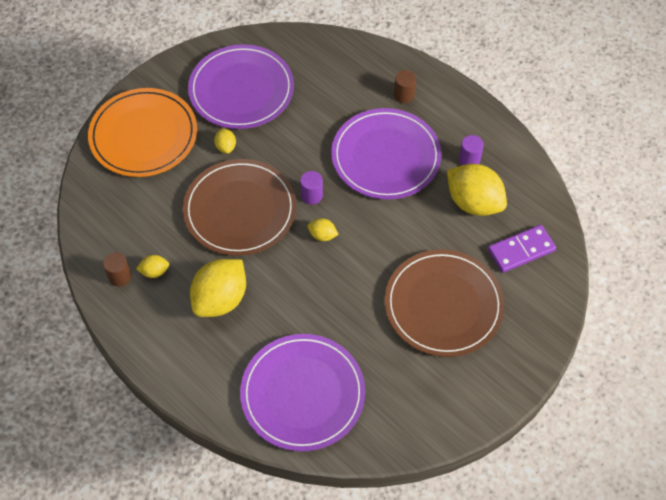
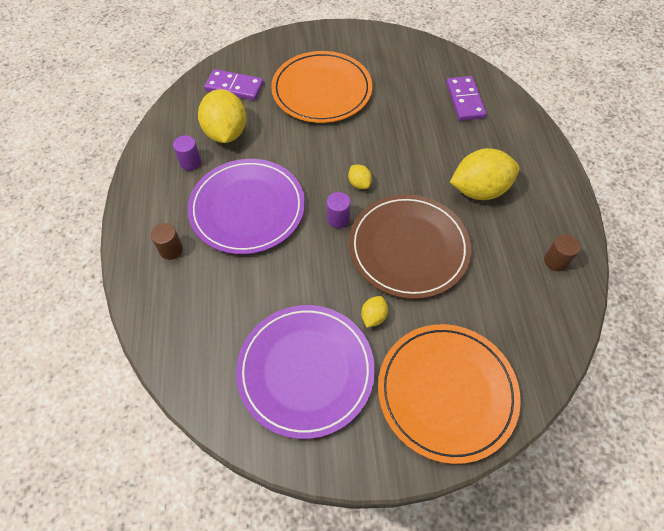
camera: 140 degrees left, 0 degrees up
yellow lemon [136,255,169,278] -> none
purple plate [240,334,365,452] -> purple domino [446,76,486,121]
brown plate [385,249,504,357] -> orange plate [271,51,372,123]

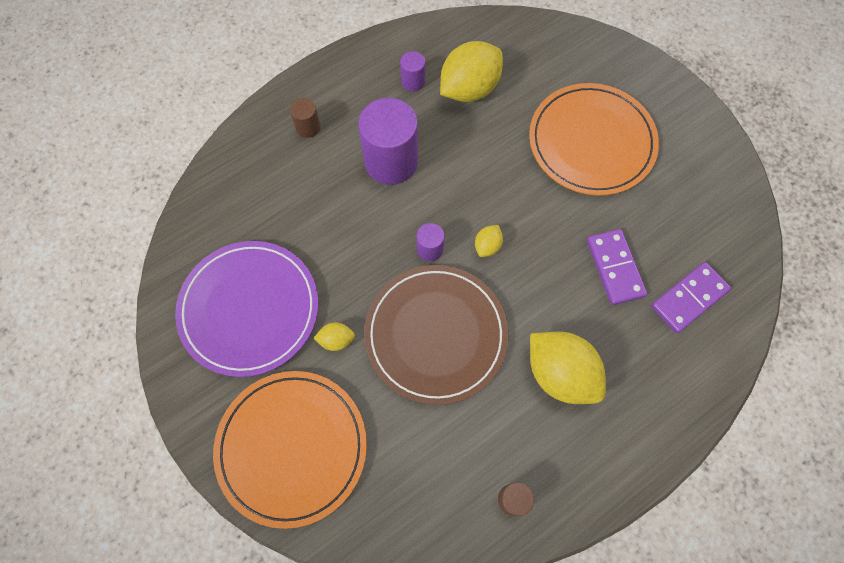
camera: 60 degrees right, 10 degrees up
purple plate [188,159,305,254] -> purple cylinder [358,98,418,185]
purple domino [204,69,264,100] -> purple domino moved to [587,229,647,305]

